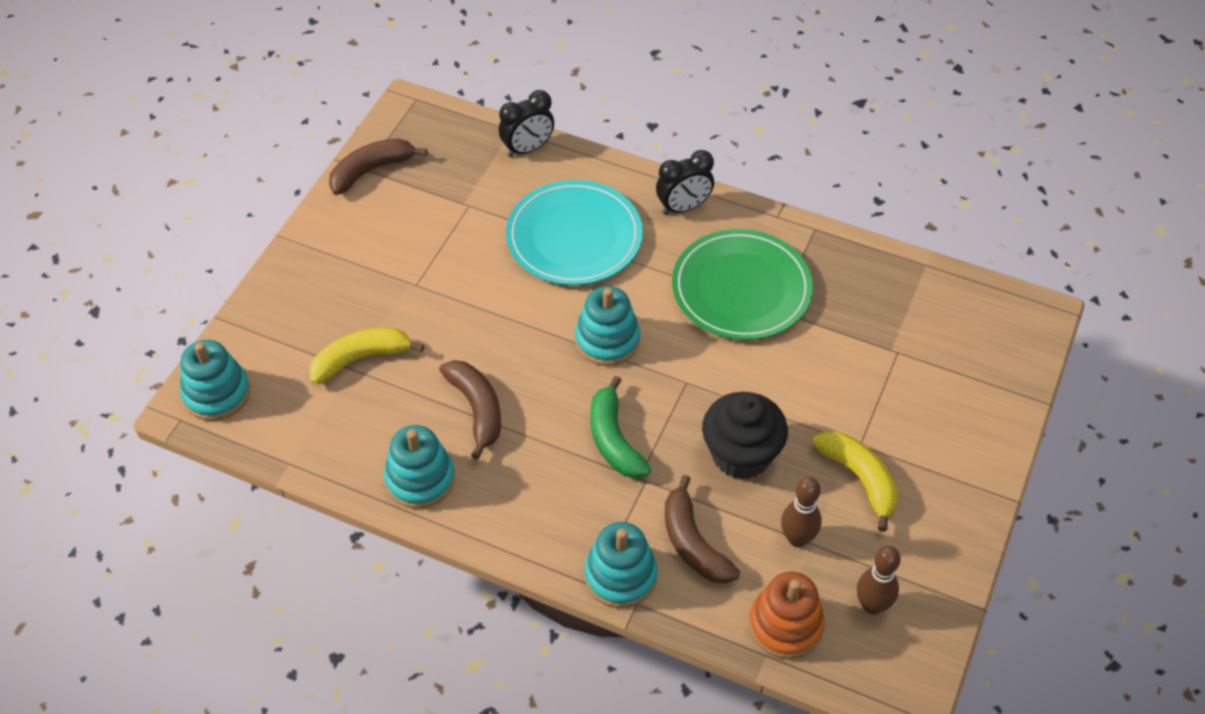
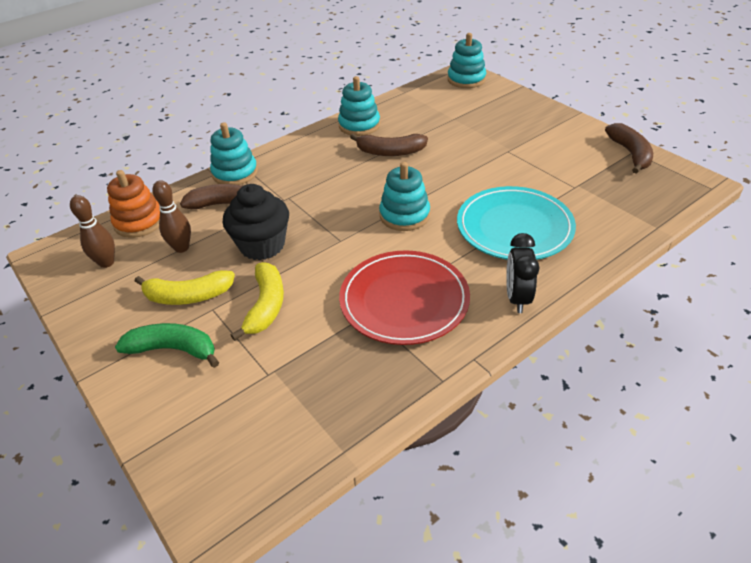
camera: 120 degrees right, 10 degrees down
yellow banana [309,327,424,385] -> yellow banana moved to [230,262,284,341]
black clock [499,90,554,157] -> none
green banana [591,376,651,479] -> green banana moved to [115,323,219,368]
green plate [672,229,813,340] -> red plate [339,250,470,345]

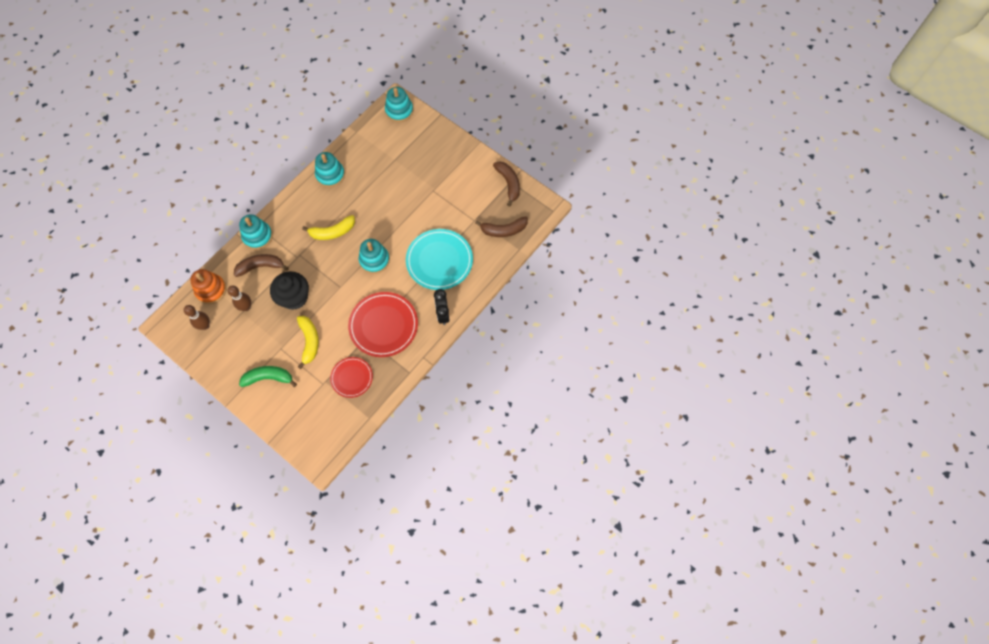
camera: 15 degrees left, 25 degrees up
yellow banana [135,270,235,305] -> yellow banana moved to [302,215,355,240]
brown banana [350,134,428,156] -> brown banana moved to [475,216,528,237]
none -> red plate [330,357,373,398]

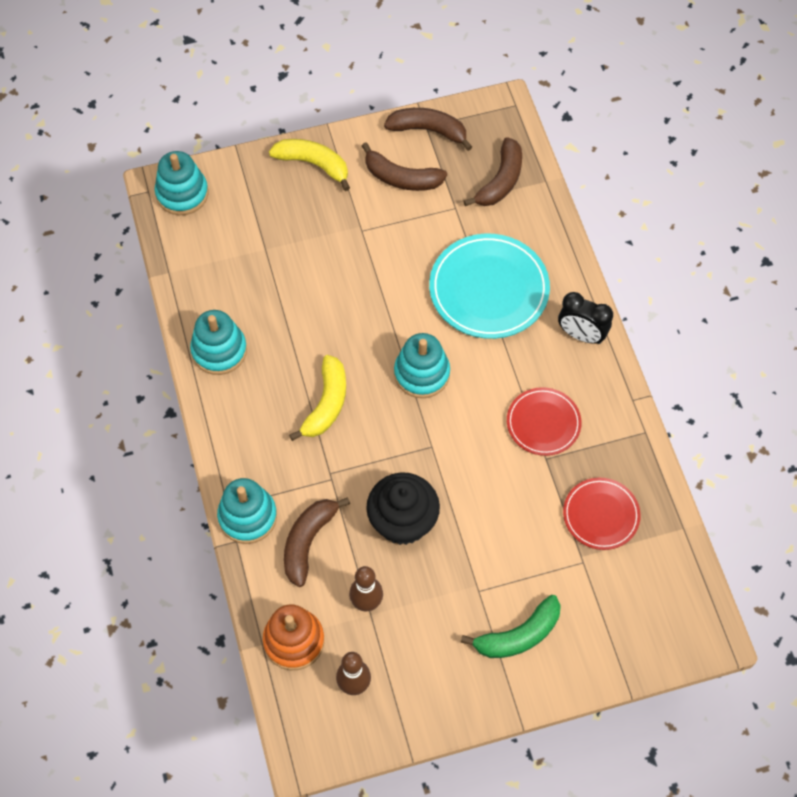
camera: 55 degrees left, 5 degrees down
green banana [239,366,297,387] -> green banana turned 150 degrees counterclockwise [461,595,561,658]
yellow banana [297,316,319,369] -> yellow banana moved to [269,139,350,191]
red plate [348,292,418,357] -> red plate [507,387,582,456], size x0.59
none -> brown banana [362,143,447,191]

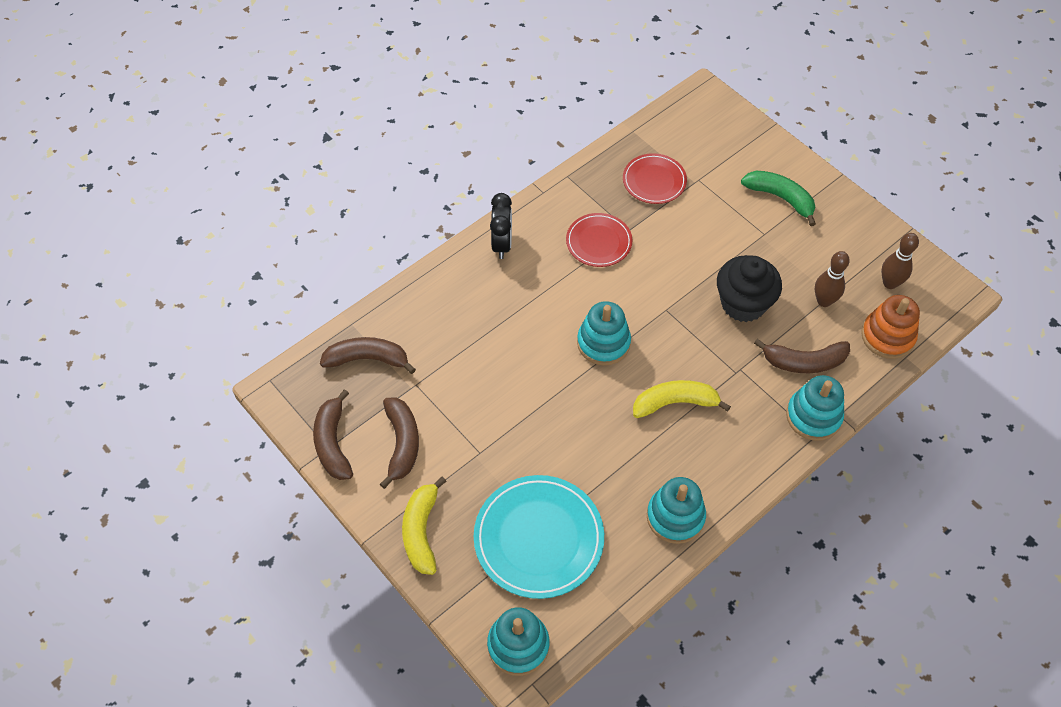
camera: 115 degrees left, 5 degrees down
turquoise plate [429,234,550,339] -> turquoise plate moved to [474,475,604,599]

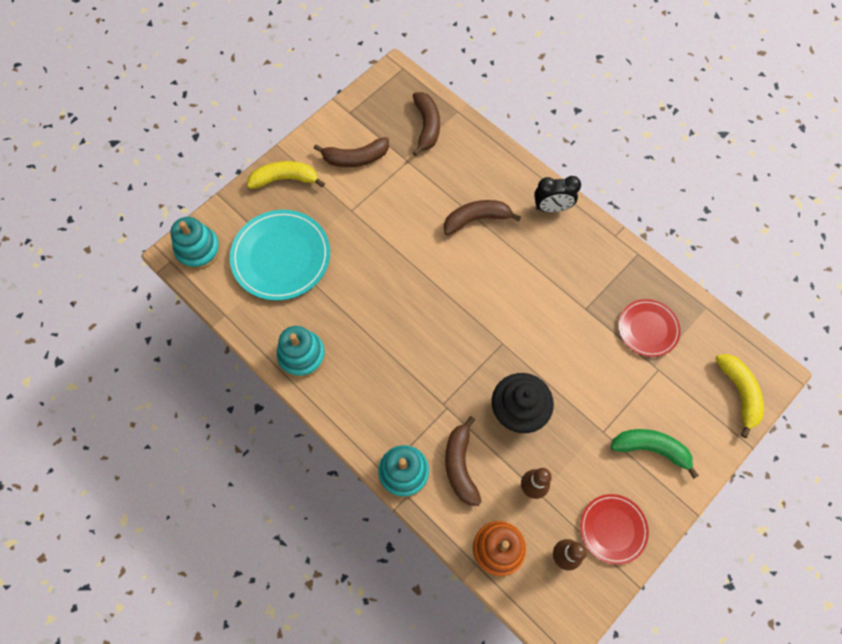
camera: 85 degrees right, 10 degrees up
brown banana [313,389,353,480] -> brown banana moved to [444,200,521,235]
red plate [566,213,632,267] -> red plate moved to [580,494,649,565]
turquoise stacking toy [577,301,631,366] -> none
yellow banana [633,380,731,418] -> yellow banana moved to [716,354,764,438]
green banana [741,171,816,226] -> green banana turned 105 degrees counterclockwise [610,429,699,479]

